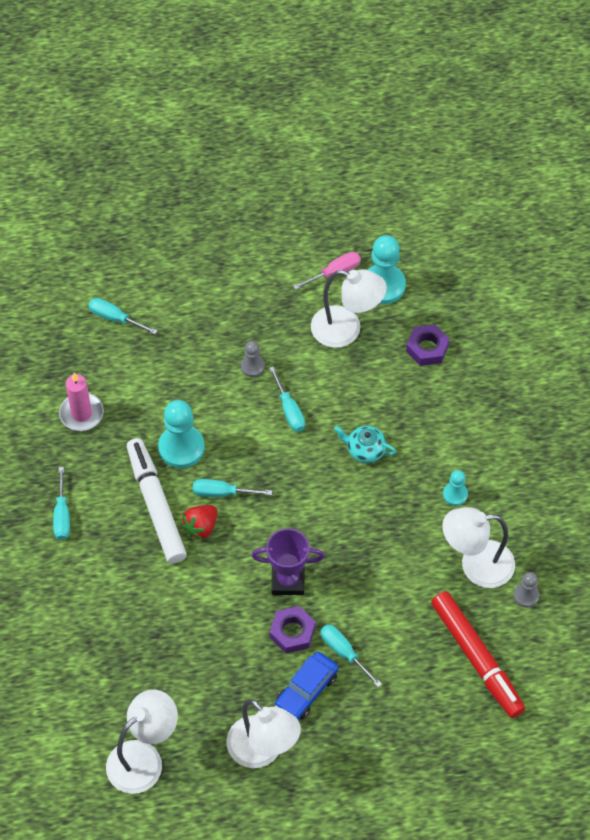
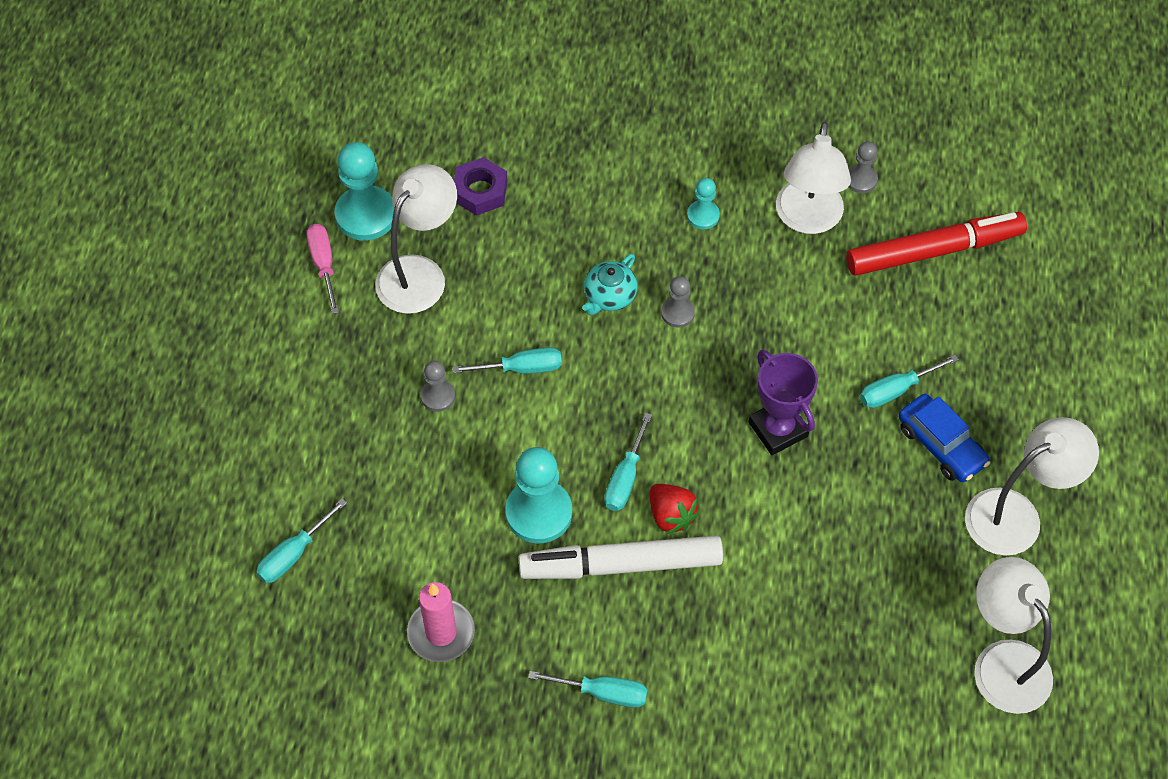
camera: 75 degrees left, 0 degrees up
purple trophy [252,528,324,595] -> purple trophy turned 45 degrees counterclockwise [749,350,818,455]
purple nut [270,606,316,653] -> none
none -> grey pawn [661,276,695,327]

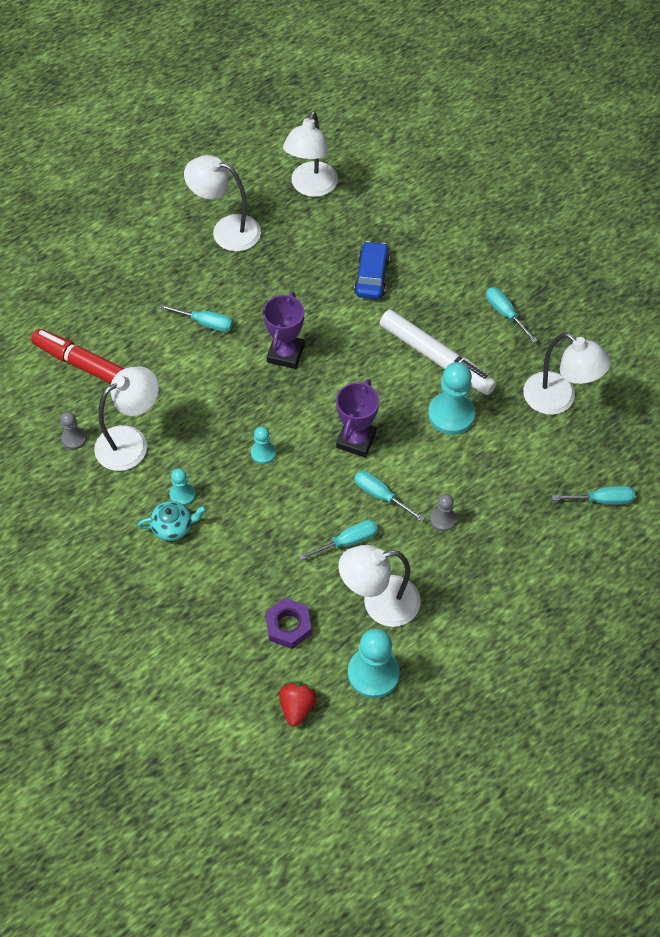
camera: 135 degrees left, 0 degrees up
pink screwdriver [306,224,339,314] -> none
pink candle [407,582,475,662] -> white lamp [523,332,611,415]
turquoise teapot [582,253,638,315] -> turquoise teapot moved to [138,501,206,541]
turquoise screwdriver [604,413,652,511] -> turquoise screwdriver moved to [299,520,378,560]
red strawberry [650,484,699,534] -> red strawberry moved to [279,681,317,726]
grey pawn [661,276,695,327] -> turquoise pawn [251,426,276,464]
blue car [898,394,990,482] -> blue car moved to [354,241,390,299]
none -> purple trophy [336,379,379,457]

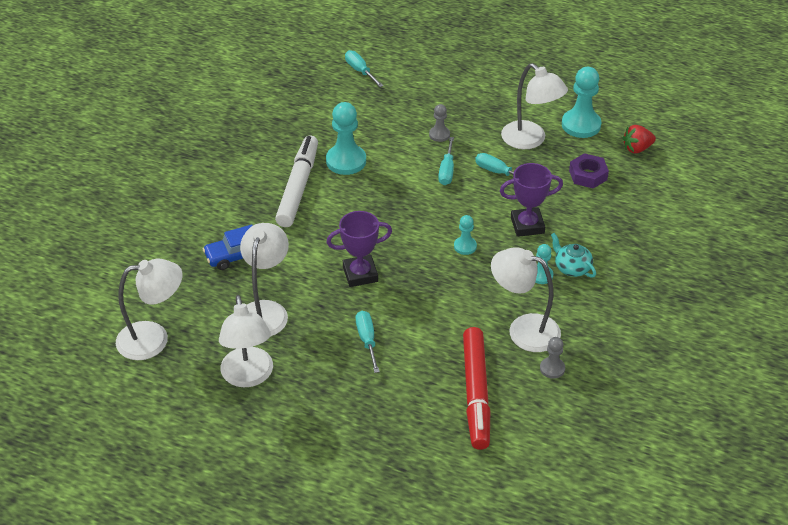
camera: 120 degrees left, 15 degrees down
purple trophy [336,379,379,457] -> purple trophy moved to [500,163,563,237]
turquoise screwdriver [486,287,538,343] -> none
white lamp [523,332,611,415] -> white lamp moved to [240,223,289,337]

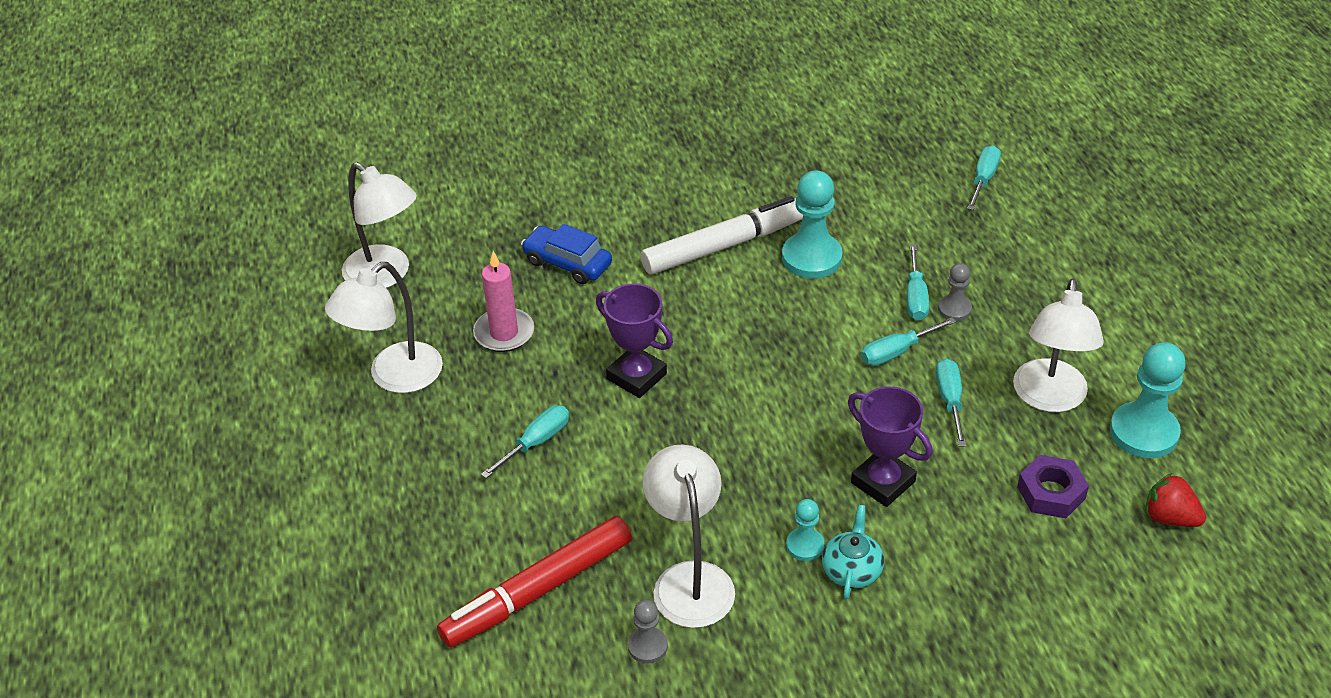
camera: 55 degrees right, 0 degrees up
white lamp [240,223,289,337] -> pink candle [473,251,534,352]
turquoise pawn [454,215,477,255] -> none
none -> turquoise screwdriver [907,244,929,321]

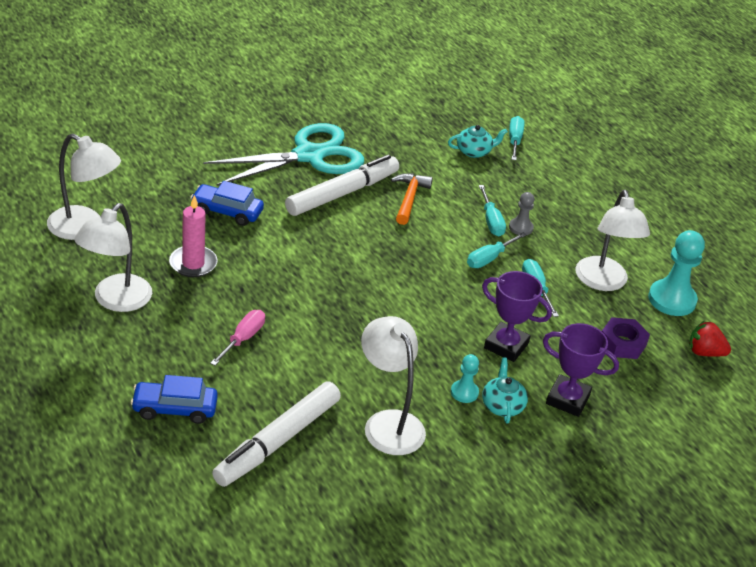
camera: 20 degrees left, 5 degrees down
red marker [437,516,632,648] -> white marker [212,381,341,487]
turquoise screwdriver [481,405,569,478] -> pink screwdriver [210,310,265,366]
purple trophy [596,283,673,398] -> purple trophy moved to [543,323,619,417]
grey pawn [628,600,668,664] -> none
turquoise pawn [782,171,843,279] -> orange hammer [391,173,433,225]
none -> blue car [130,375,218,424]
none -> turquoise scissors [203,123,364,186]
none -> turquoise teapot [448,125,508,158]

